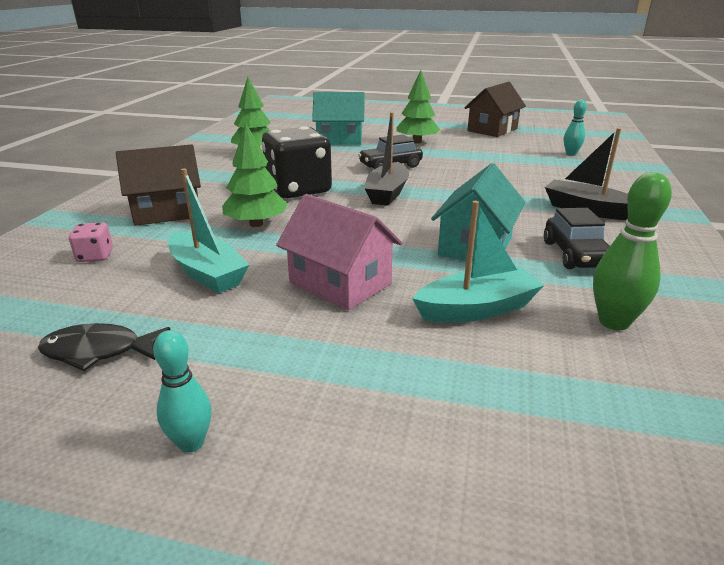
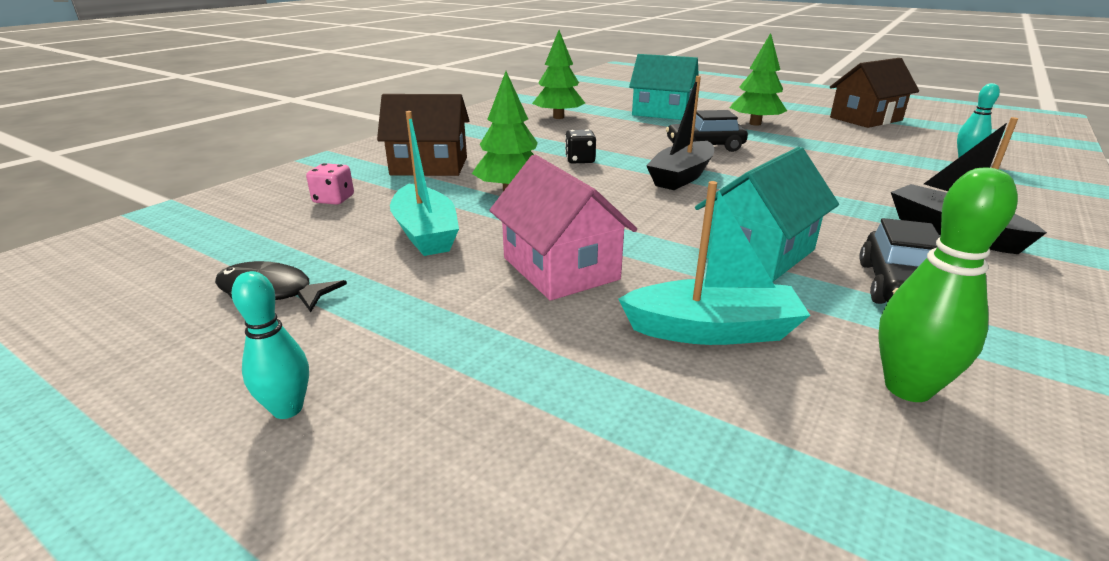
camera: 20 degrees right, 0 degrees up
black dice [262,126,332,198] -> black dice [565,129,596,164], size x0.43

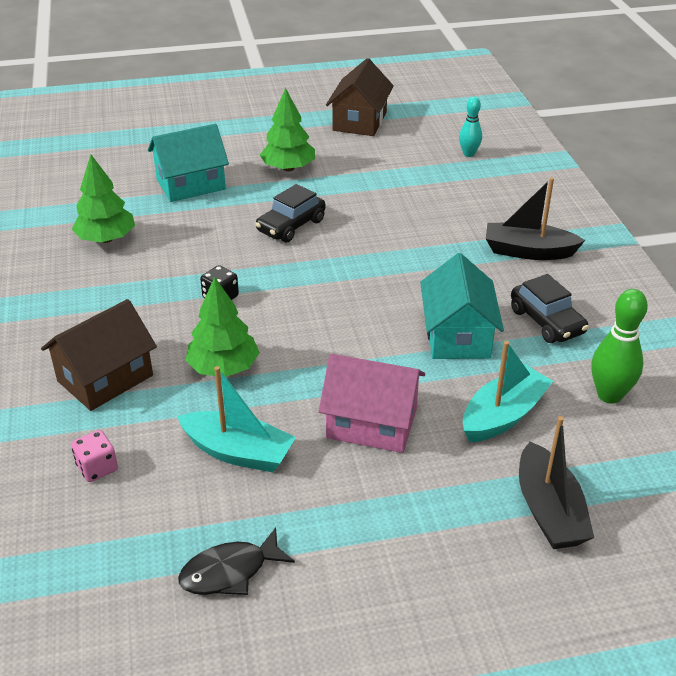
camera: 45 degrees left, 10 degrees up
turquoise bowling pin [232,271,309,419] -> none
black boat [646,76,714,190] -> black boat moved to [519,416,594,549]

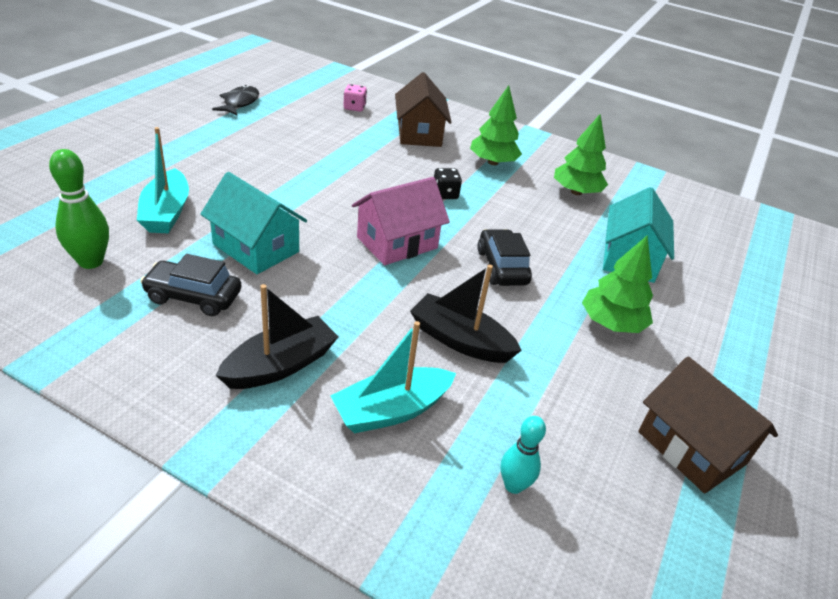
camera: 125 degrees right, 0 degrees up
turquoise boat [177,366,296,472] -> turquoise boat moved to [330,321,456,433]
green tree [185,277,260,377] -> green tree moved to [470,85,522,165]
pink house [319,354,425,453] -> pink house moved to [352,177,450,265]
black boat [519,416,594,549] -> black boat moved to [410,265,522,363]

